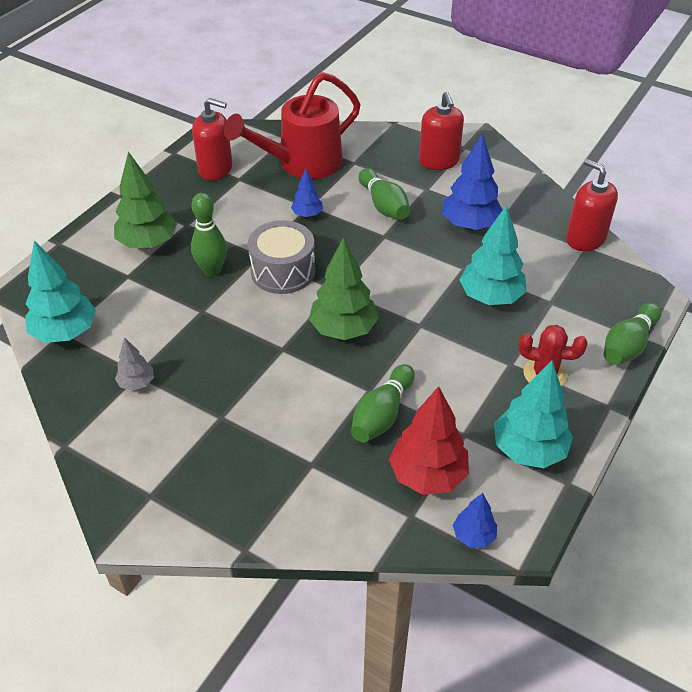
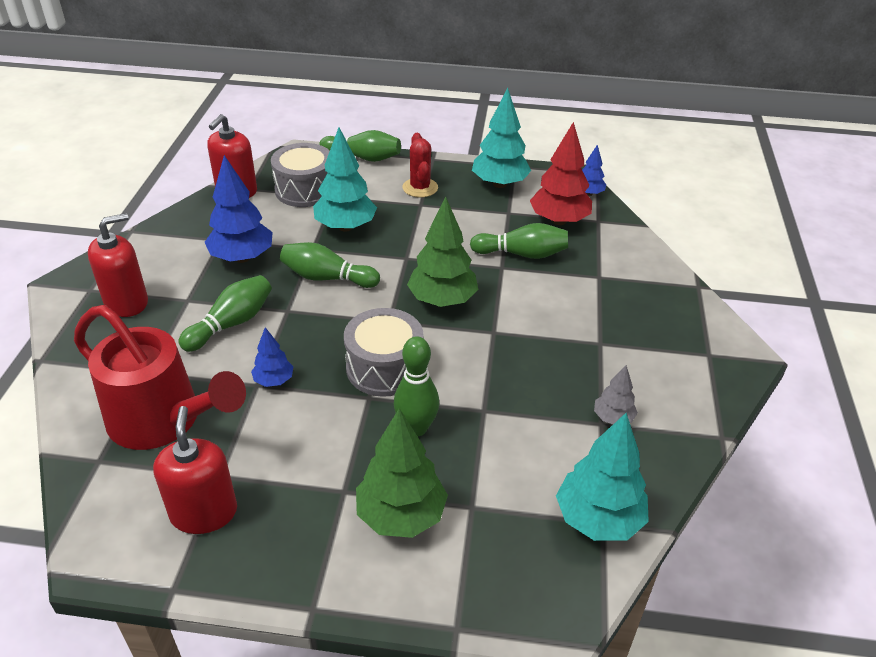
camera: 115 degrees left, 5 degrees down
none -> grey drum [271,143,330,207]
none -> green bowling pin [280,242,380,288]

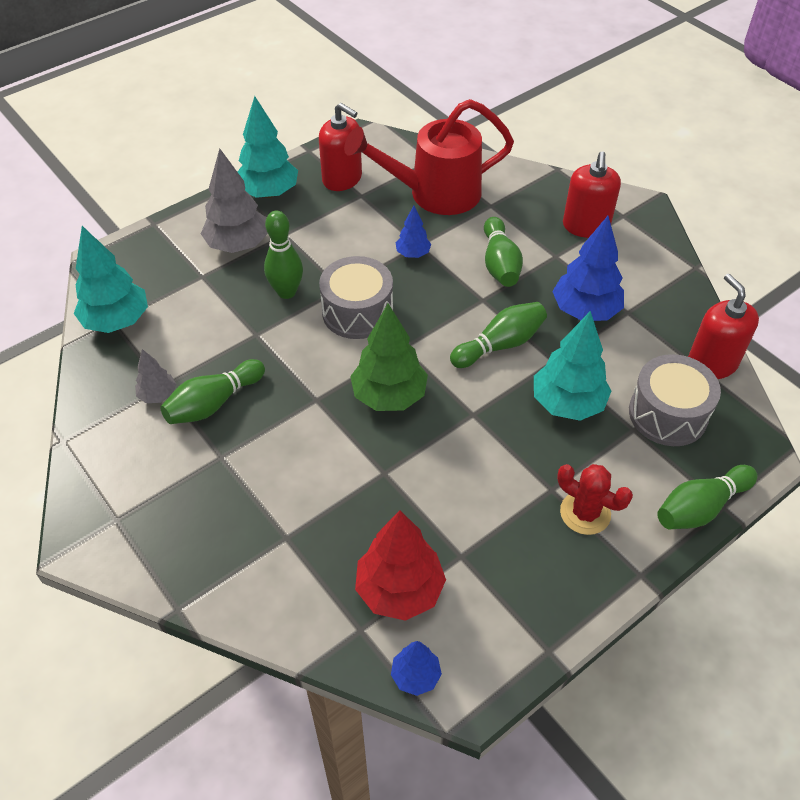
camera: 135 degrees right, 10 degrees up
green tree [356,408,448,538] -> grey tree [201,148,268,253]
green bowling pin [470,223,568,259] -> green bowling pin moved to [160,359,265,424]
turquoise tree [472,88,531,188] -> turquoise tree moved to [237,96,298,198]

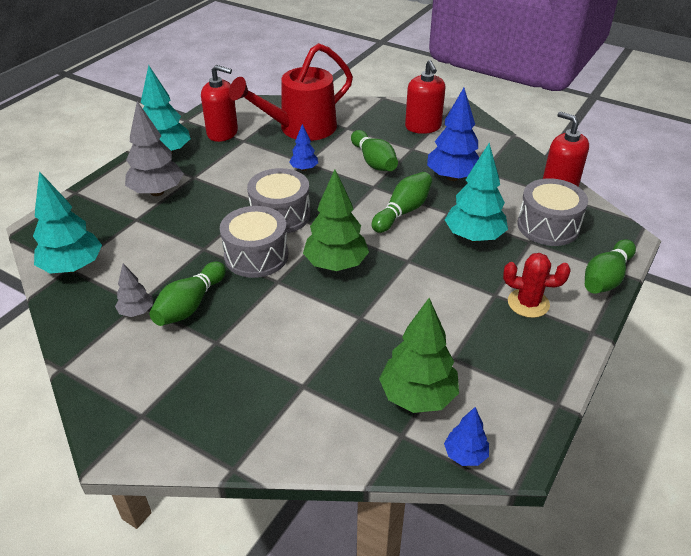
camera: 20 degrees left, 10 degrees down
green bowling pin [264,211,303,299] -> none
red tree [355,510,446,621] -> green tree [379,298,459,413]
none -> grey drum [220,206,288,278]

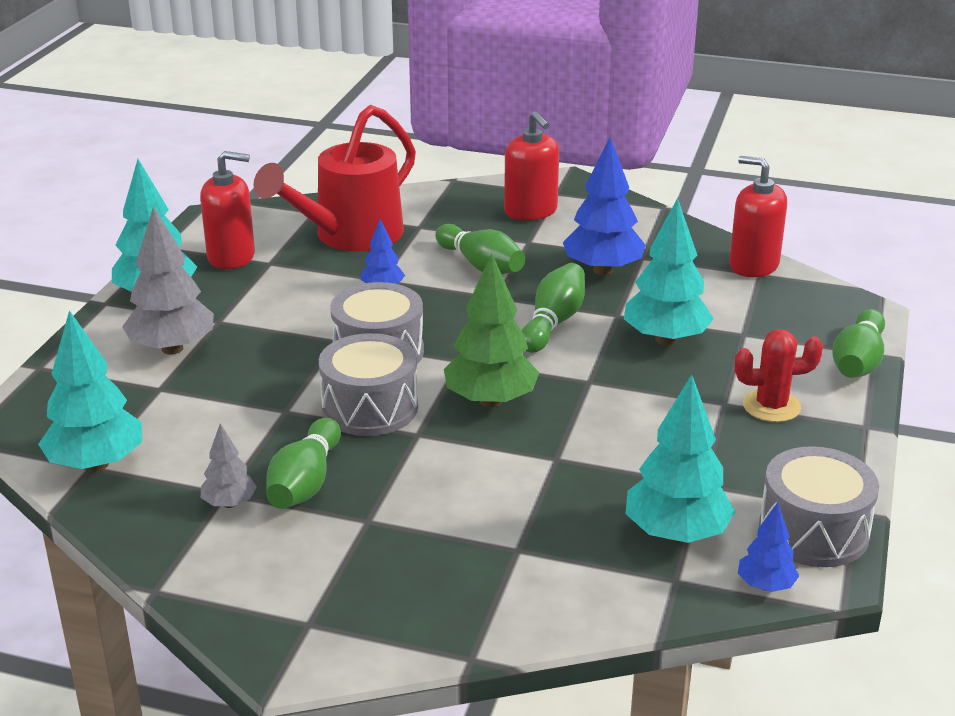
camera: 15 degrees left, 10 degrees down
green tree [379,298,459,413] -> turquoise tree [626,375,735,543]
grey drum [517,178,588,246] -> grey drum moved to [759,446,879,567]

